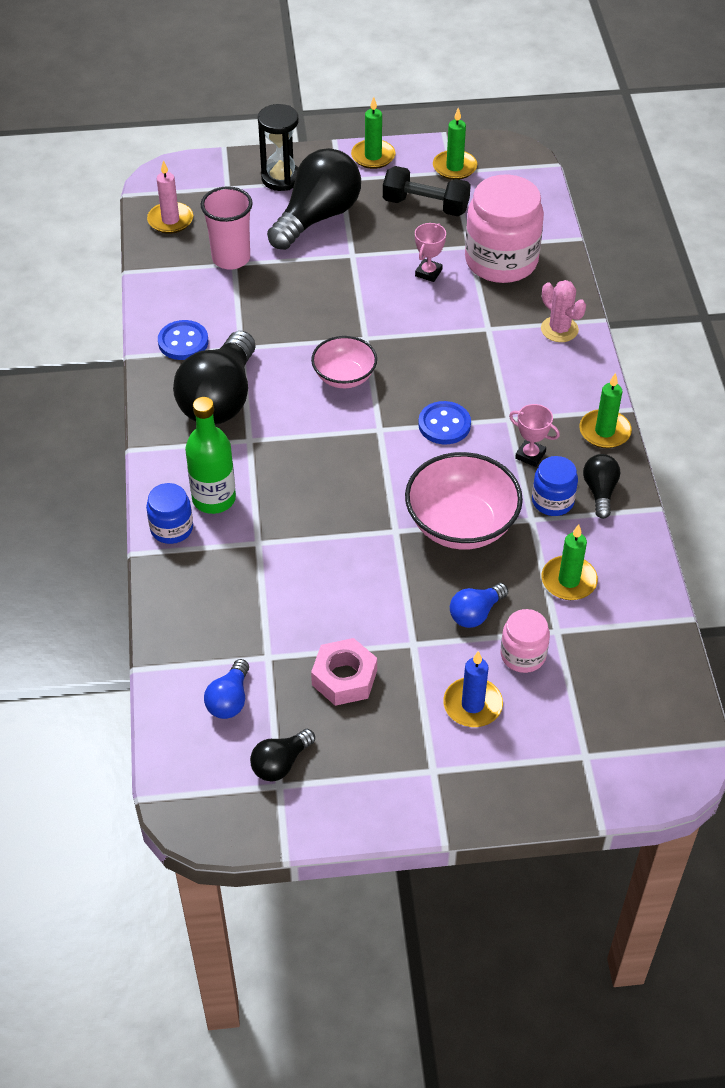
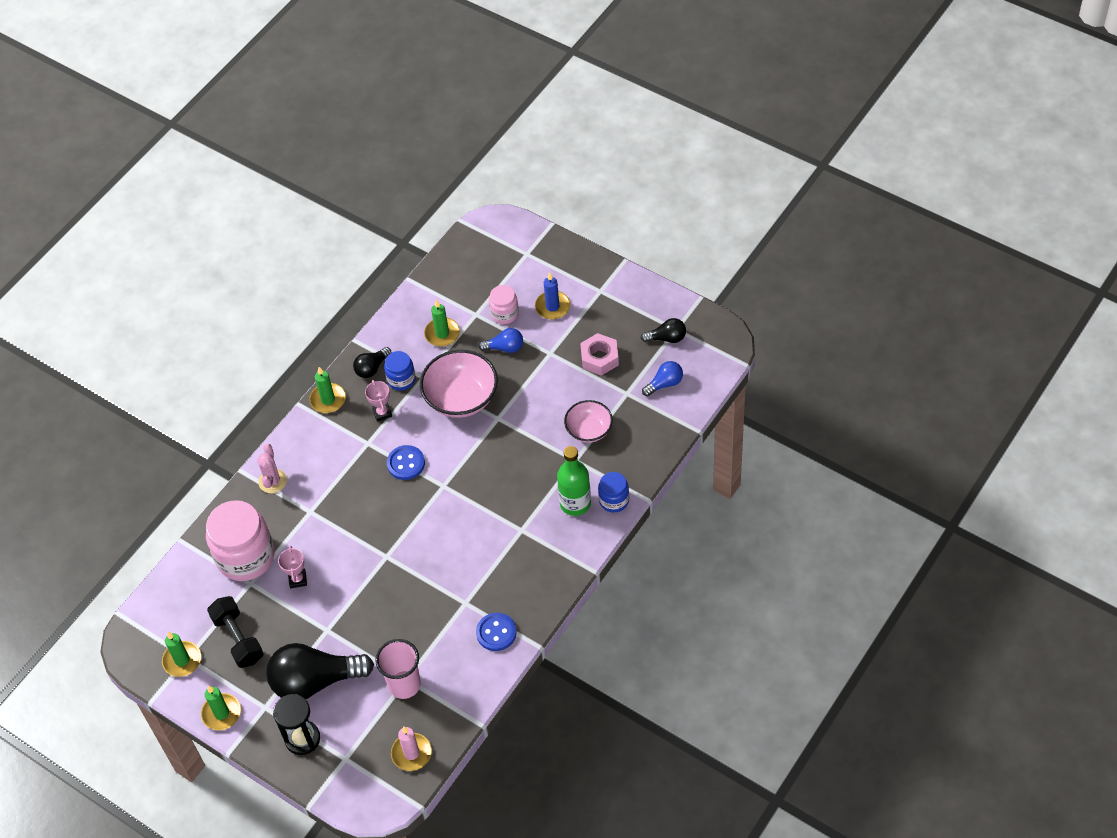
camera: 135 degrees left, 5 degrees up
black light bulb [173,331,255,425] -> none
pink bowl [311,336,377,388] -> pink bowl moved to [564,400,613,443]
pink trophy [415,223,446,282] -> pink trophy turned 75 degrees counterclockwise [278,545,307,588]

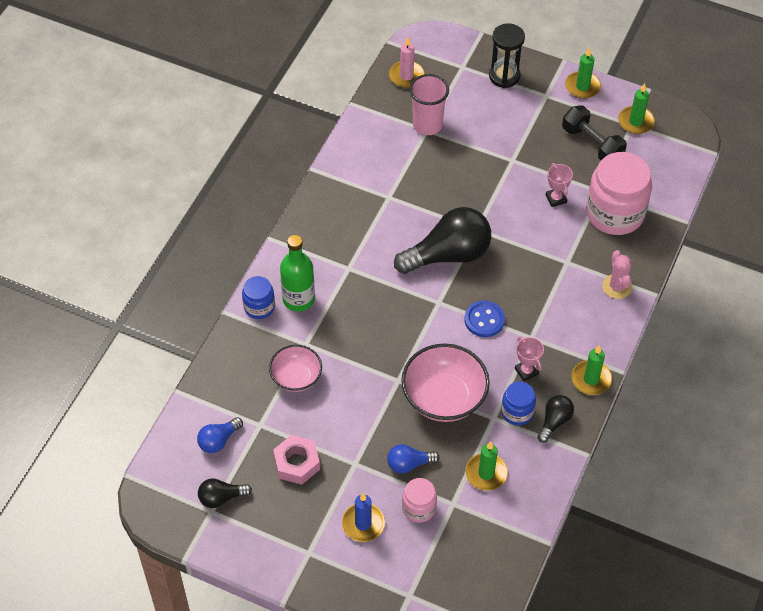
camera: 165 degrees right, 0 degrees up
black light bulb [267,643,374,699] -> black light bulb moved to [394,207,491,274]
blue button [476,613,516,651] -> none

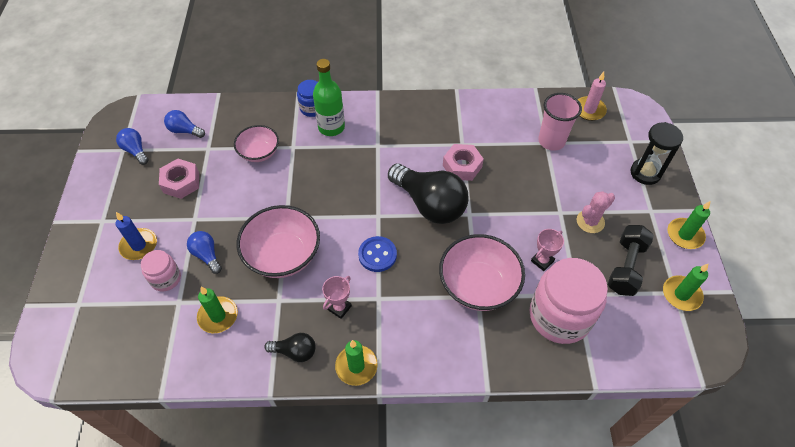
camera: 65 degrees right, 0 degrees up
black light bulb [198,478,252,508] -> blue light bulb [116,128,149,165]
blue jar [501,382,536,425] -> none
pink cactus [602,250,633,299] -> pink cactus moved to [577,191,615,233]
none -> pink bowl [439,234,525,311]
none -> pink nut [443,144,484,181]

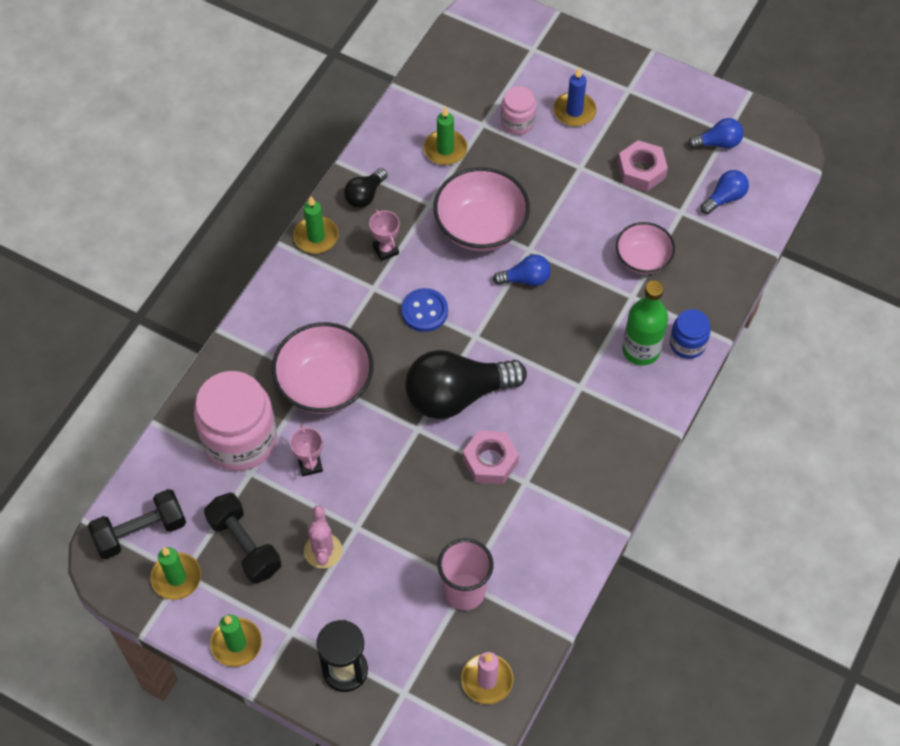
camera: 120 degrees right, 5 degrees up
blue light bulb [187,231,222,274] -> blue light bulb moved to [493,254,551,286]
none -> black dumbbell [88,489,186,559]

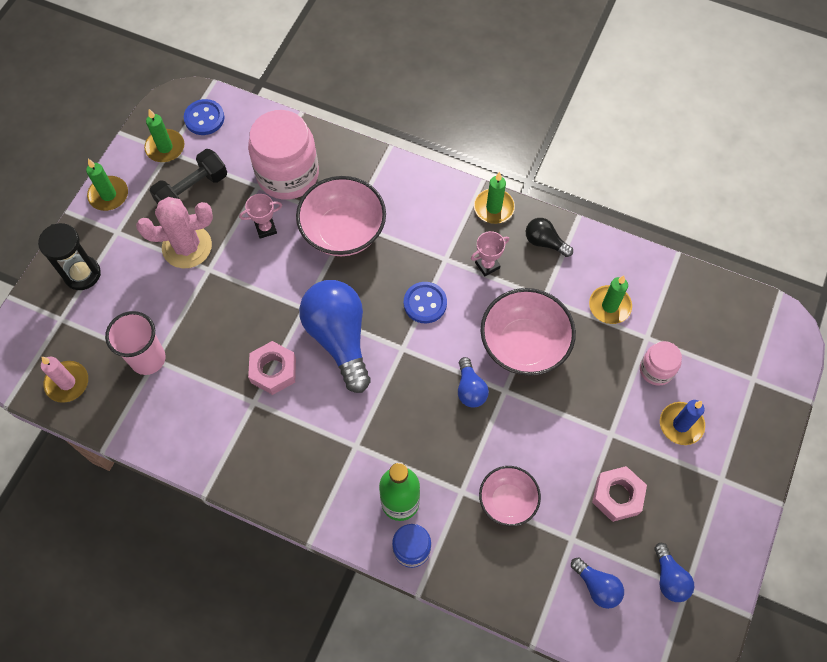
camera: 85 degrees right, 5 degrees up
black dumbbell [88,489,186,559] -> blue button [184,99,224,135]
pink cactus [304,506,342,568] -> pink cactus [136,197,213,268], size x1.56
black light bulb [405,350,527,419] -> blue light bulb [299,280,371,393]

